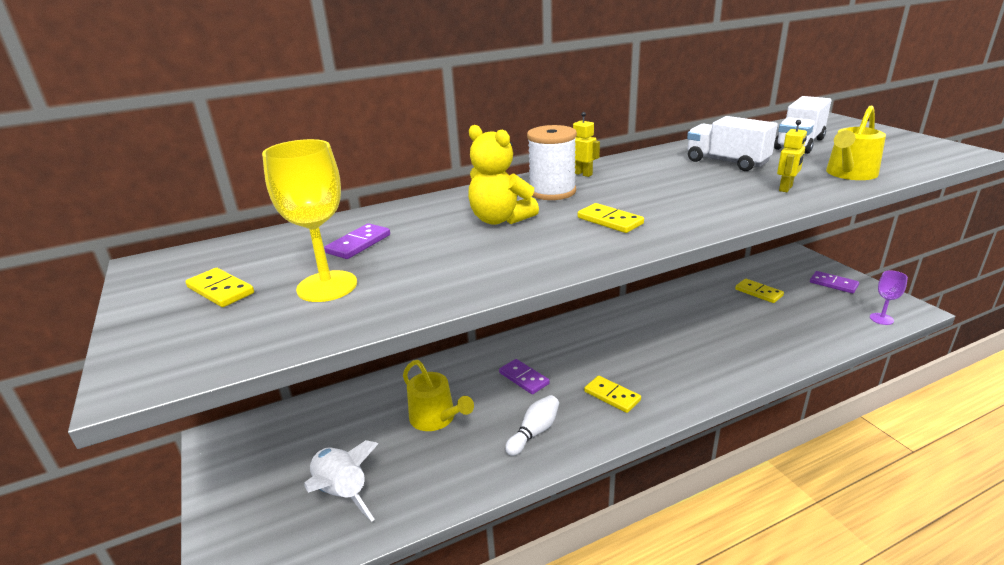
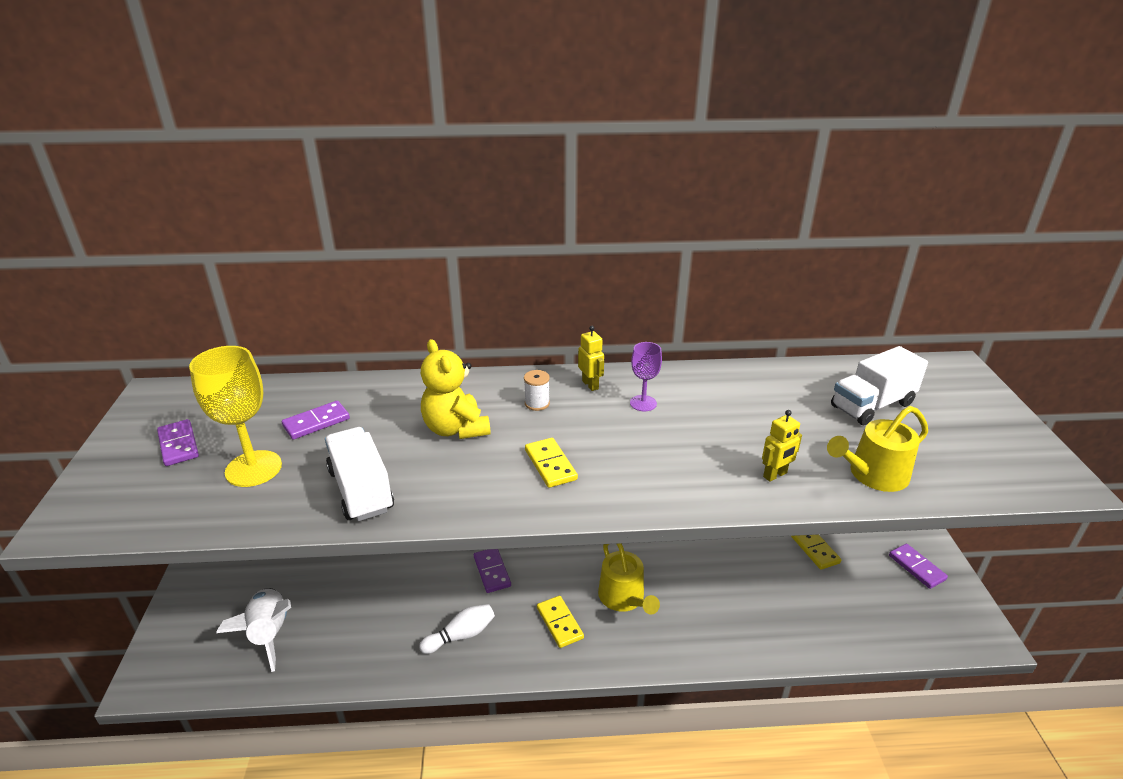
camera: 20 degrees right, 5 degrees up
yellow domino [185,268,254,307] -> purple domino [157,419,199,466]
yellow watering can [403,360,474,431] -> yellow watering can moved to [598,543,660,614]
white spool [527,125,577,200] -> white spool [524,370,550,411], size x0.50
white truck [687,116,778,171] -> white truck moved to [325,427,394,521]
purple goblet [870,270,908,325] -> purple goblet moved to [630,342,662,411]

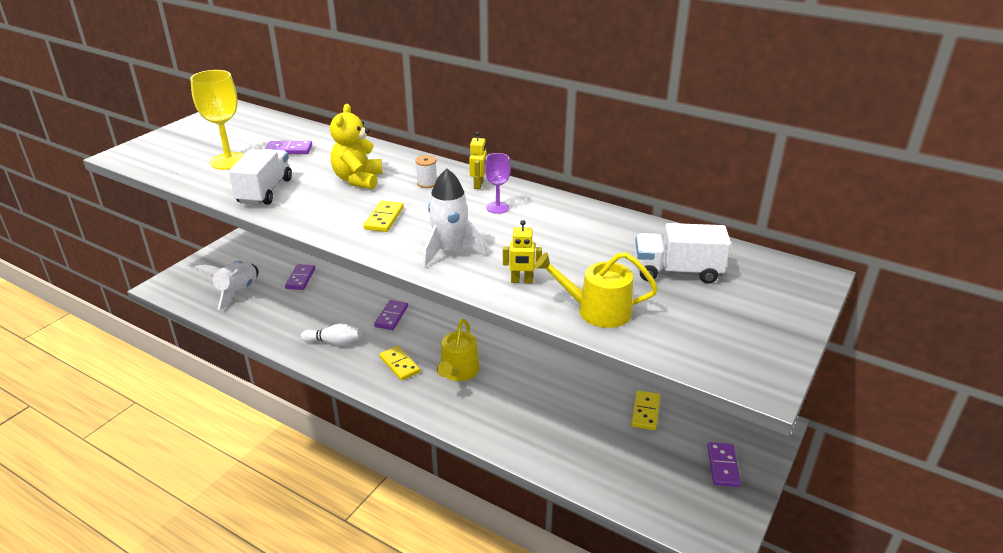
camera: 35 degrees right, 0 degrees up
purple domino [157,419,199,466] -> purple domino moved to [285,264,315,290]
yellow domino [537,596,584,648] -> yellow domino turned 45 degrees counterclockwise [379,346,420,381]
none -> white rocket [423,168,487,267]

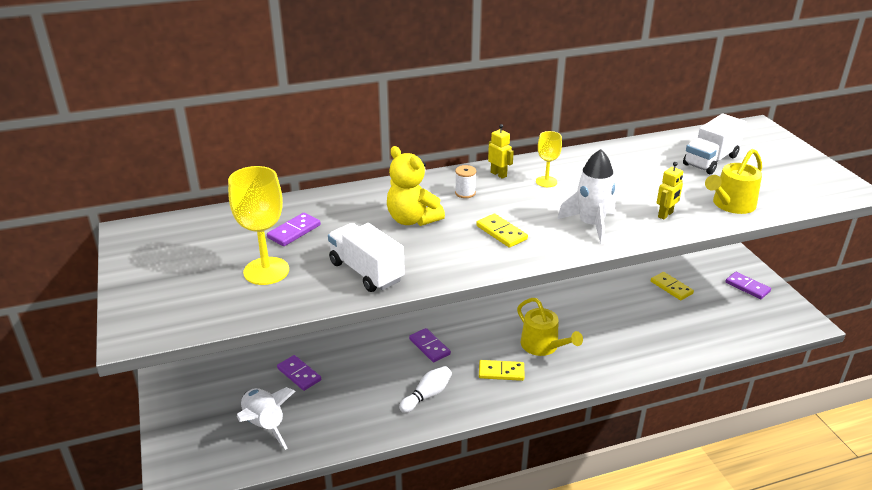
camera: 50 degrees left, 0 degrees up
purple goblet [485,153,511,214] -> yellow goblet [536,131,562,187]

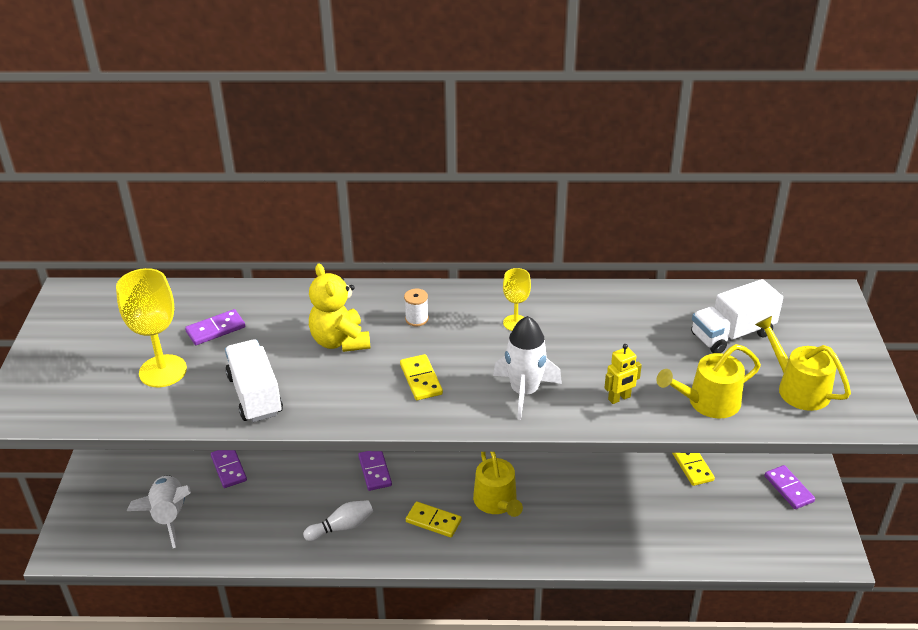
camera: 20 degrees right, 5 degrees up
yellow robot [488,124,514,179] -> none
none -> yellow watering can [755,316,851,411]

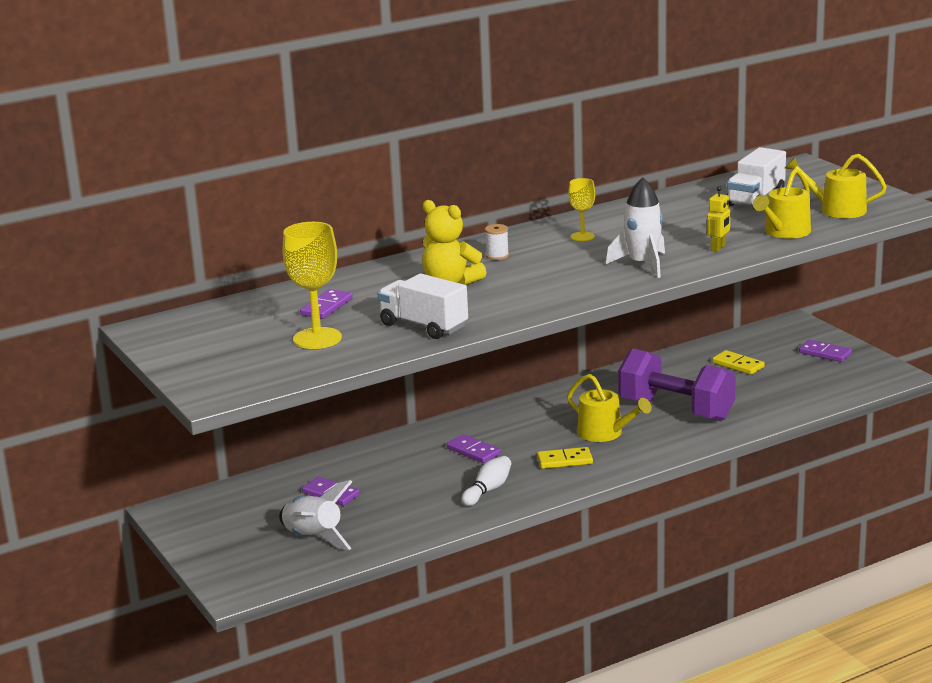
camera: 30 degrees left, 15 degrees down
yellow domino [400,354,443,400] -> none
none -> purple dumbbell [618,349,736,421]

